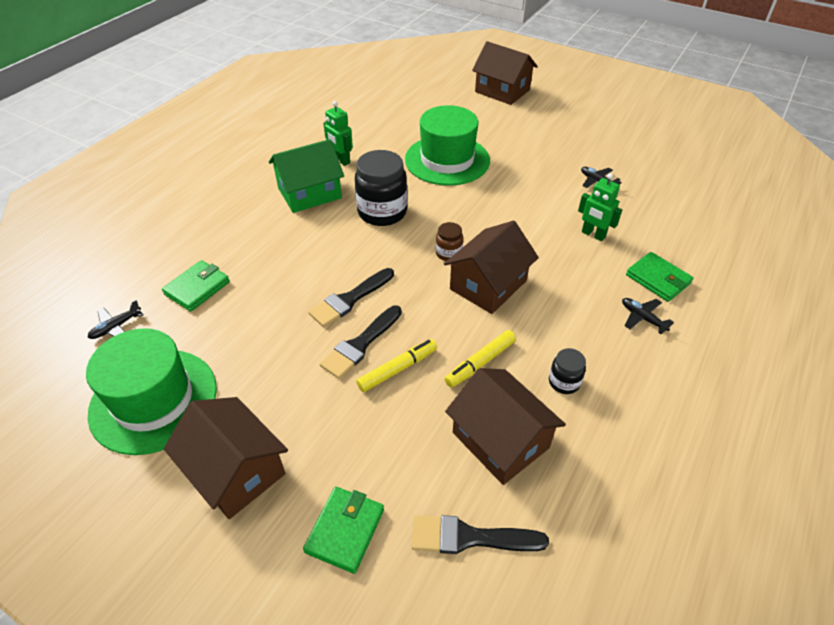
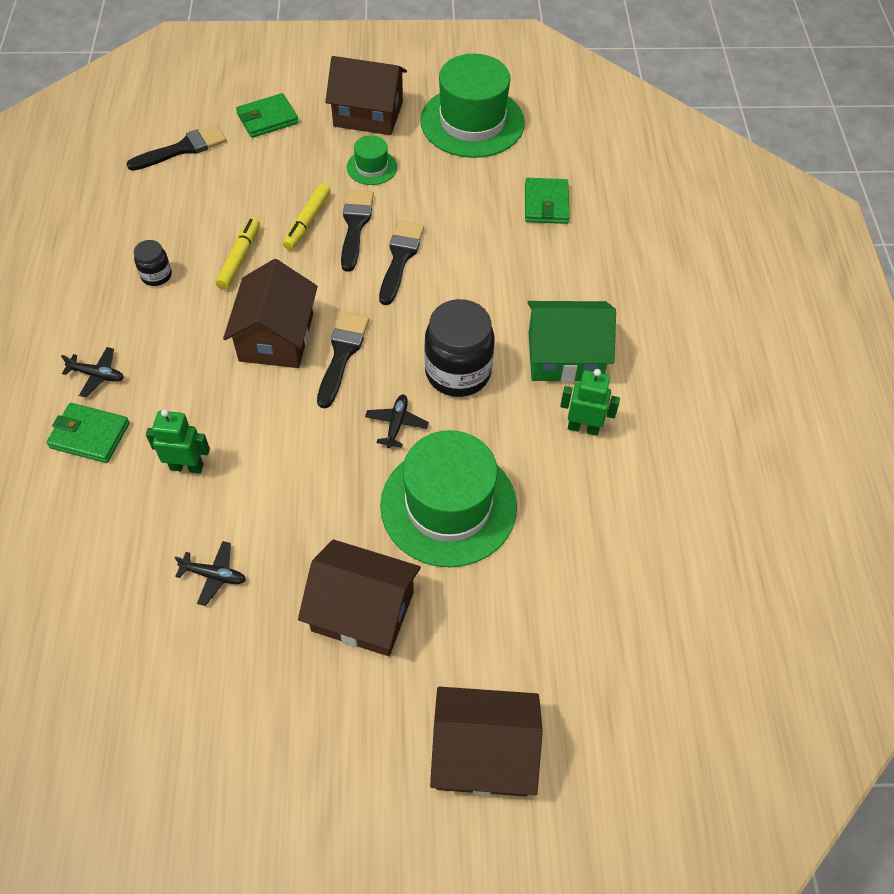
camera: 145 degrees right, 10 degrees up
black plane [88,300,144,339] -> black plane moved to [365,395,429,448]
green house [269,139,344,213] -> green house turned 60 degrees clockwise [527,301,616,382]
green wallet [303,487,384,574] -> green wallet turned 75 degrees clockwise [236,93,299,138]
brown jar [436,222,463,261] -> black brush [317,312,369,408]
brown house [445,368,566,485] -> brown house moved to [298,539,421,656]
none -> green hat [347,135,397,185]

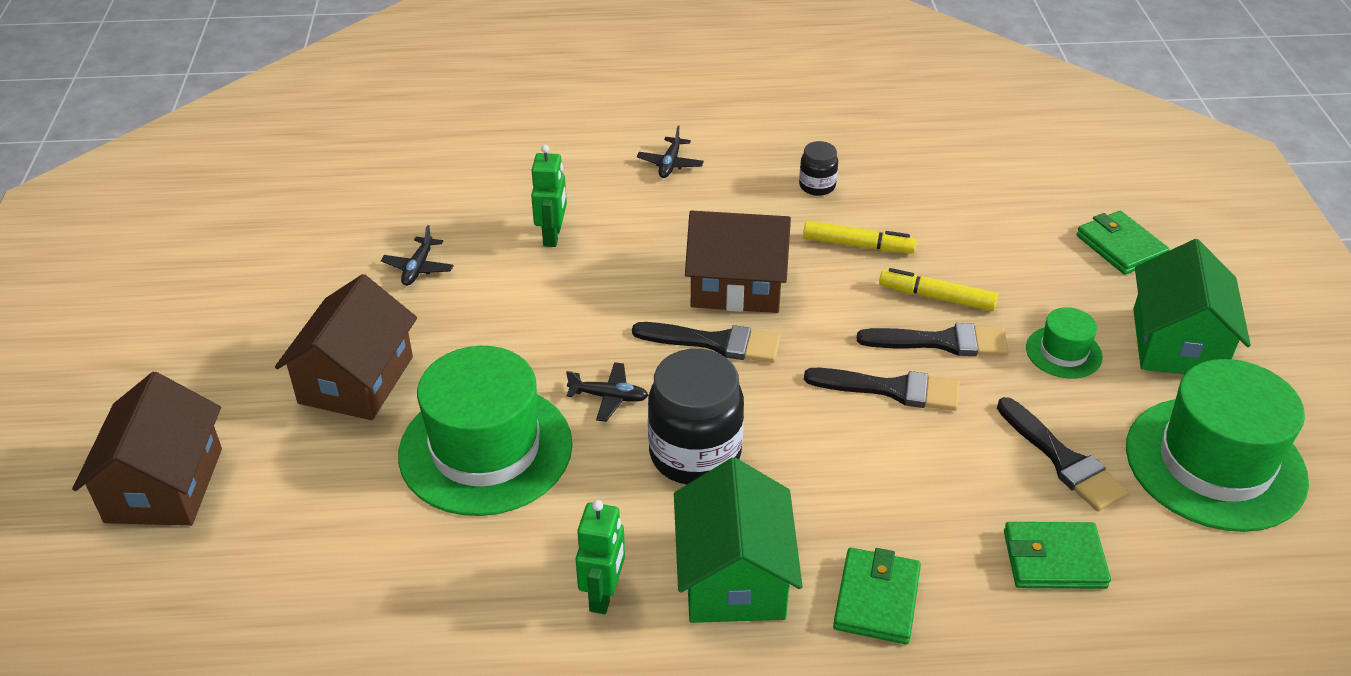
camera: 90 degrees right, 15 degrees down
green wallet [46,403,129,463] -> green wallet moved to [833,548,921,644]
black brush [126,125,226,171] -> black brush moved to [997,397,1129,512]
brown house [325,56,407,135] -> green house [1133,239,1251,375]

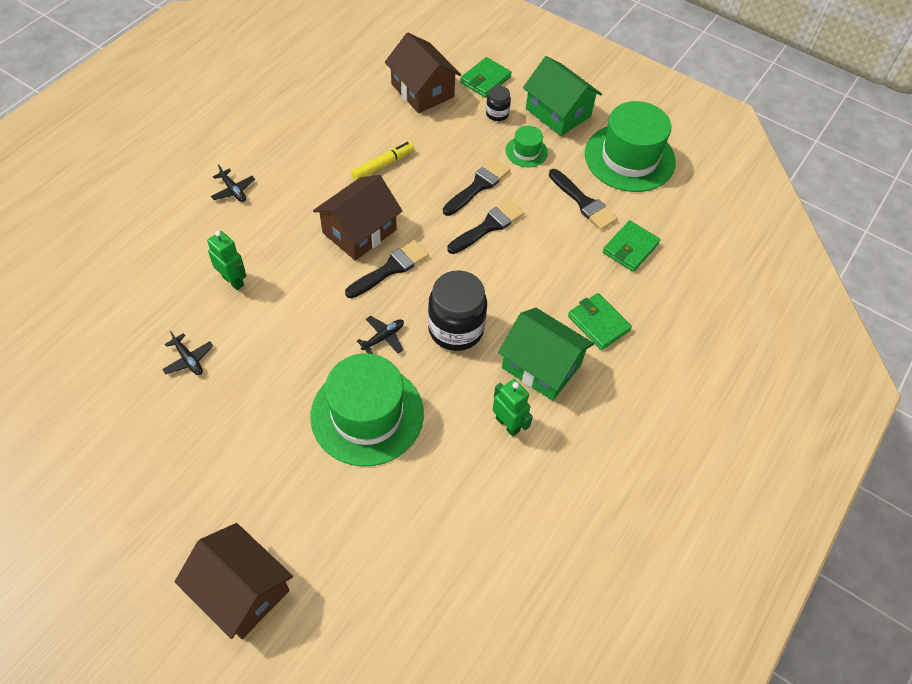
camera: 55 degrees left, 15 degrees up
brown house [275,274,417,420] -> brown house moved to [385,33,461,113]
black jar [799,141,838,196] -> black jar moved to [486,86,511,121]
yellow marker [879,268,998,311] -> none
black brush [997,397,1129,512] -> black brush turned 45 degrees clockwise [549,169,618,230]
green wallet [1077,211,1170,275] -> green wallet turned 60 degrees counterclockwise [460,57,512,98]

